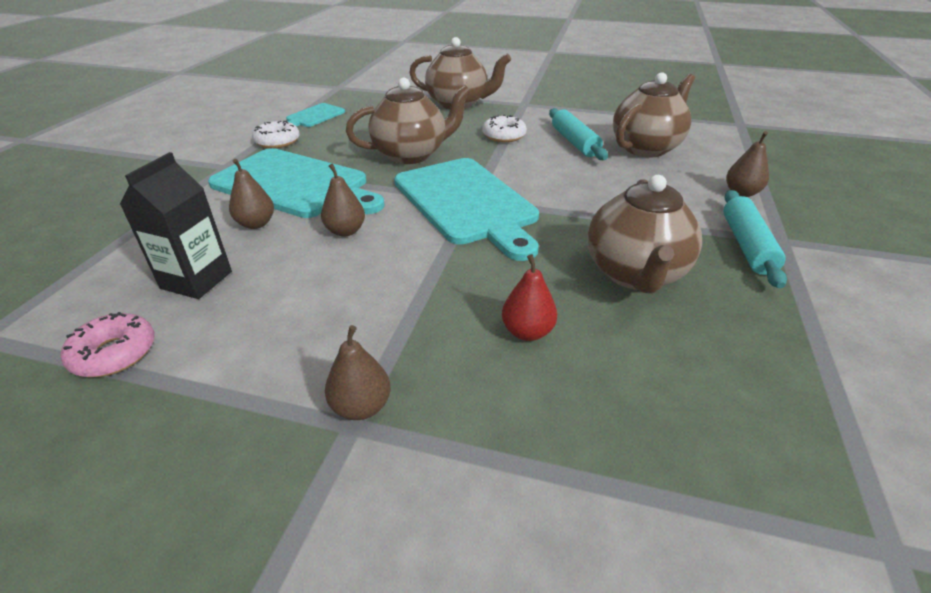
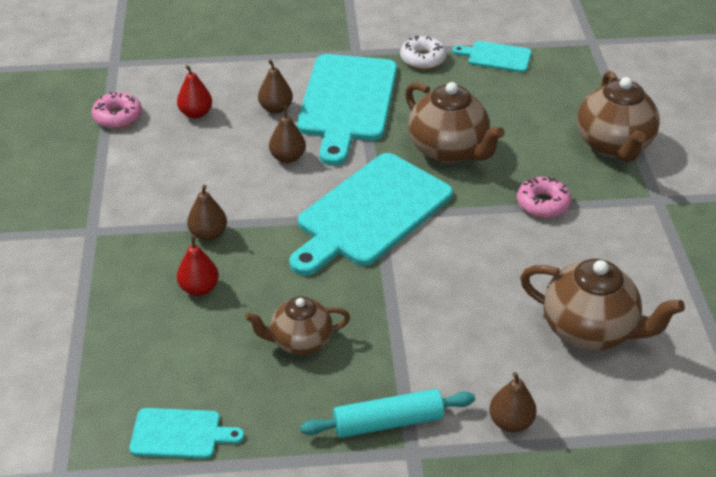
camera: 70 degrees right, 5 degrees up
black carton [120,152,232,299] -> red pear [177,65,212,119]
brown pear [325,325,391,420] -> brown pear moved to [187,185,227,241]
white donut [482,114,527,142] -> pink donut [517,177,571,218]
turquoise rolling pin [549,108,608,160] -> none
brown teapot [587,175,702,294] -> brown teapot [245,296,350,355], size x0.64
none -> turquoise cutting board [129,408,244,459]

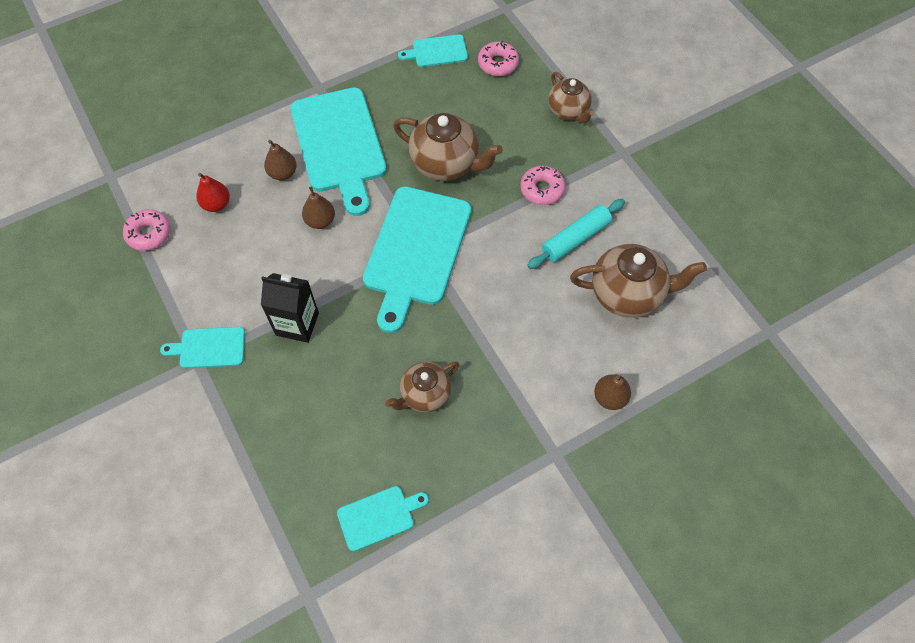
camera: 25 degrees left, 20 degrees up
red pear [177,235,219,296] -> none
brown pear [187,185,227,241] -> black carton [261,273,319,343]
turquoise rolling pin [300,389,475,438] -> turquoise rolling pin moved to [527,199,625,269]
white donut [400,36,447,69] -> none
brown teapot [577,71,660,162] -> brown teapot [548,72,595,123], size x0.64
none -> turquoise cutting board [160,327,245,368]
none -> pink donut [478,41,519,76]

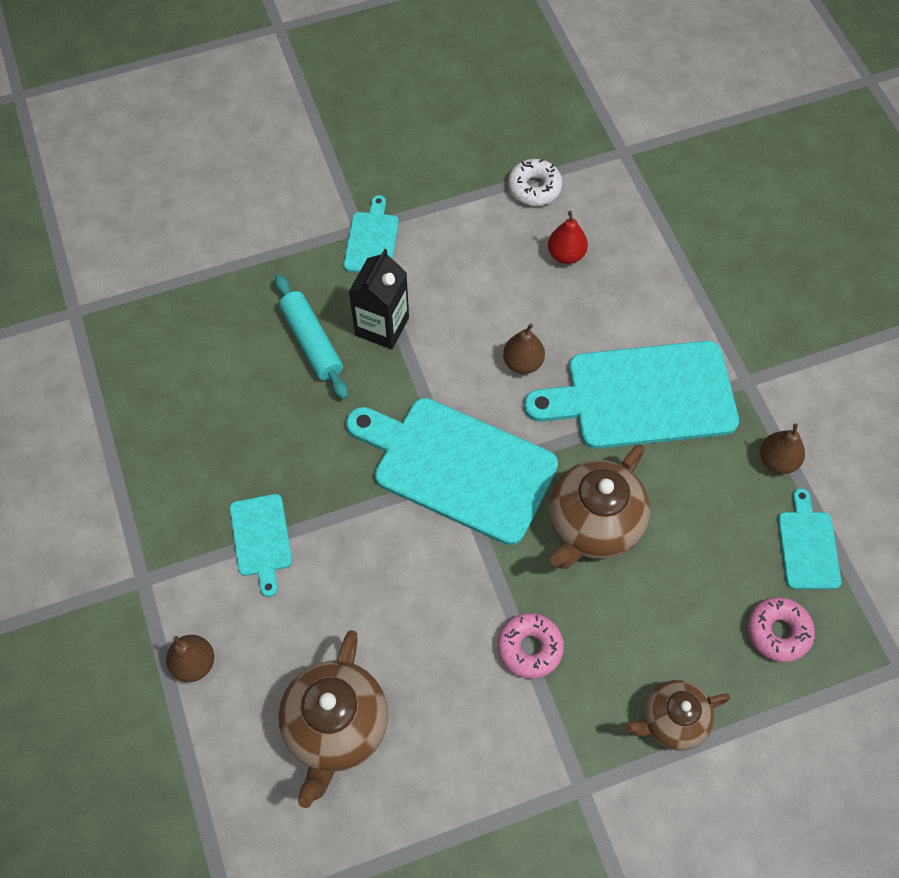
camera: 100 degrees right, 0 degrees up
pink donut [123,209,170,251] -> white donut [508,159,562,206]
brown pear [264,140,296,180] -> brown pear moved to [760,423,805,474]
turquoise cutting board [337,486,429,551] -> turquoise cutting board moved to [230,494,292,597]
brown teapot [385,361,459,413] -> none
turquoise rolling pin [527,199,625,269] -> turquoise rolling pin moved to [275,274,348,399]

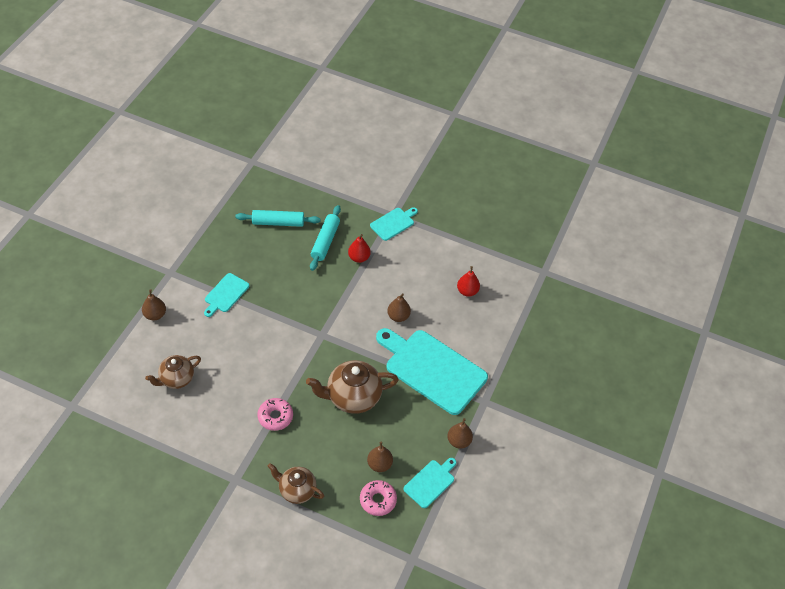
camera: 40 degrees right, 10 degrees down
brown teapot [278,630,388,808] -> brown teapot [145,355,201,389], size x0.64
turquoise cutting board [346,398,558,545] -> none
black carton [349,249,409,349] -> red pear [348,234,371,263]
white donut [508,159,562,206] -> none
none -> turquoise rolling pin [235,210,320,227]
none -> brown pear [367,442,393,472]

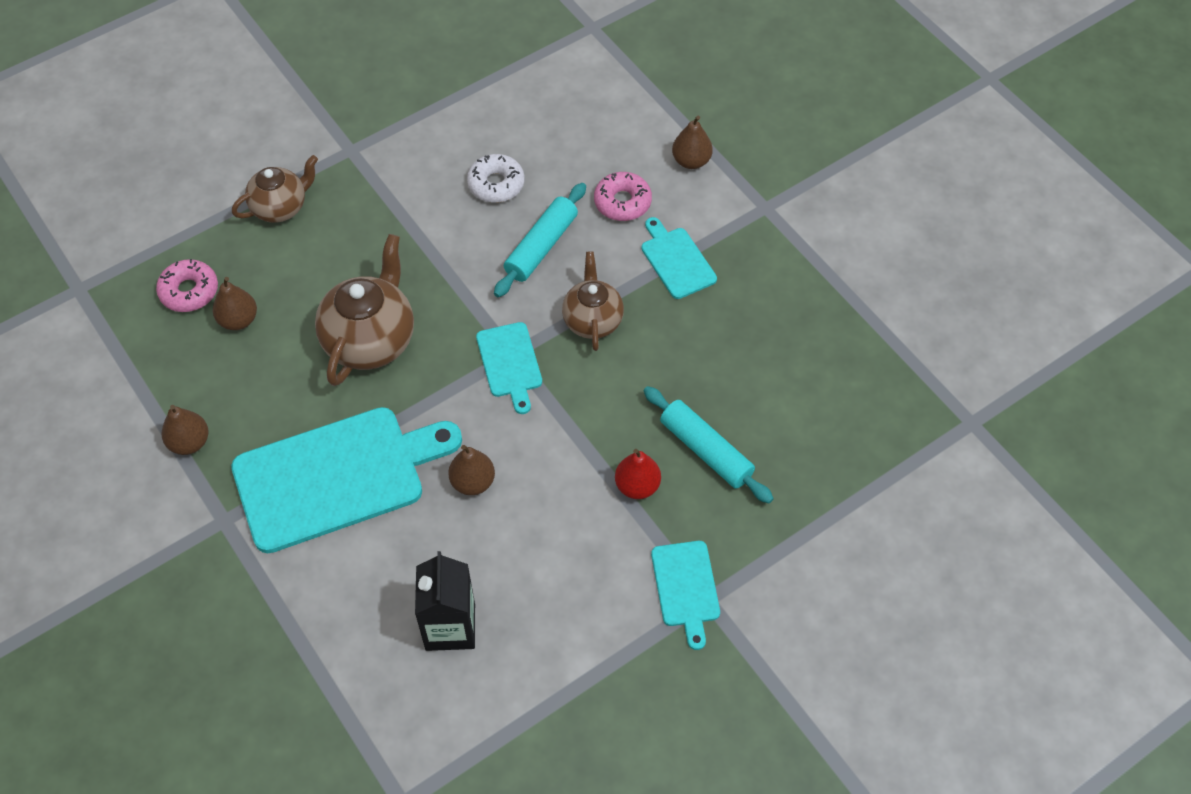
camera: 125 degrees right, 5 degrees up
brown teapot [145,355,201,389] -> brown teapot moved to [562,251,624,351]
turquoise rolling pin [235,210,320,227] -> turquoise rolling pin moved to [494,183,586,297]
pink donut [258,398,293,431] -> pink donut moved to [594,172,652,221]
turquoise cutting board [403,458,456,508] -> turquoise cutting board moved to [476,322,542,414]
red pear [457,266,480,297] -> black carton [415,551,475,651]
none -> white donut [467,154,525,203]

